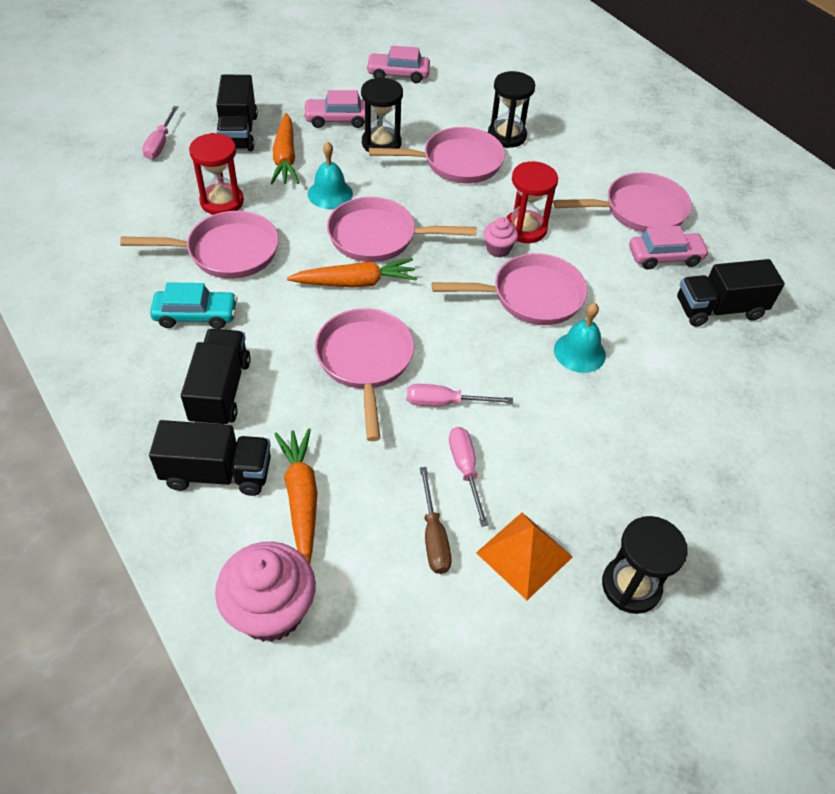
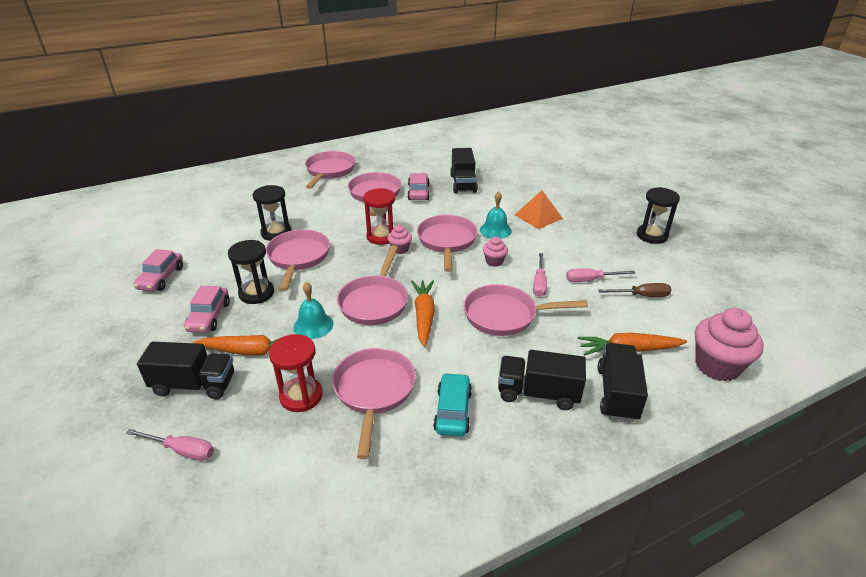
camera: 80 degrees left, 15 degrees down
orange pyramid [476,513,572,600] -> orange pyramid moved to [515,190,563,229]
none -> pink pan [305,151,356,189]
none -> pink cupcake [483,237,508,267]

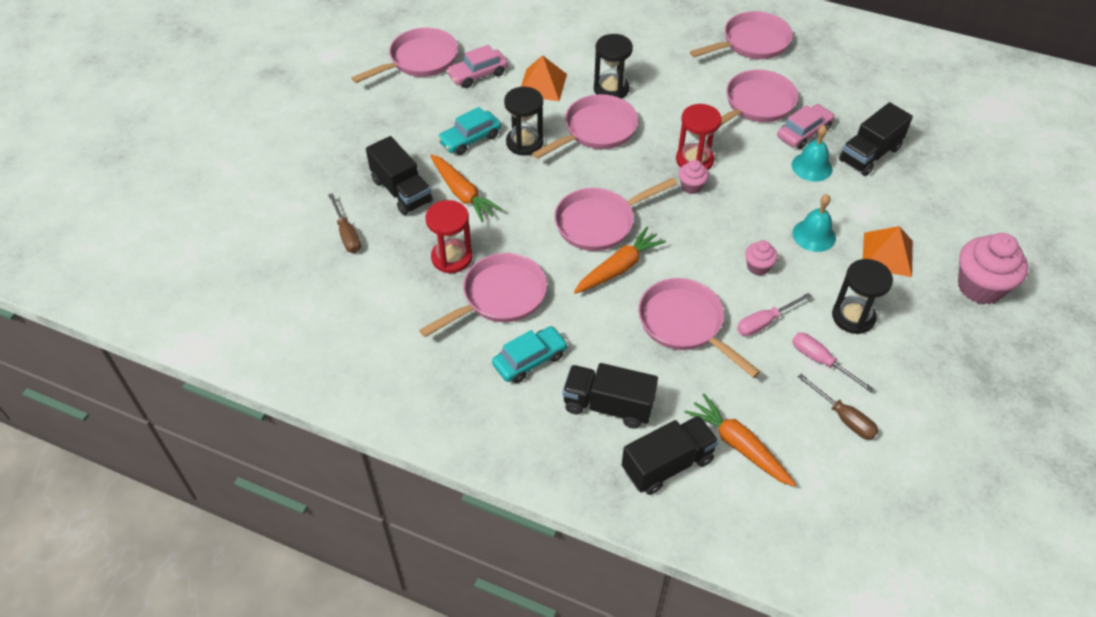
camera: 50 degrees right, 15 degrees up
pink screwdriver [126,429,214,461] -> brown screwdriver [328,193,361,253]
pink car [184,286,230,333] -> turquoise car [437,107,501,155]
turquoise bell [293,282,334,339] -> turquoise bell moved to [792,125,833,182]
pink pan [417,215,478,272] -> pink pan moved to [352,28,458,83]
black truck [498,350,586,410] -> black truck turned 45 degrees counterclockwise [563,363,658,429]
black hourglass [637,187,680,244] -> black hourglass moved to [832,259,893,334]
pink cupcake [695,308,764,382] -> pink cupcake moved to [958,233,1028,304]
none -> orange pyramid [521,55,567,101]

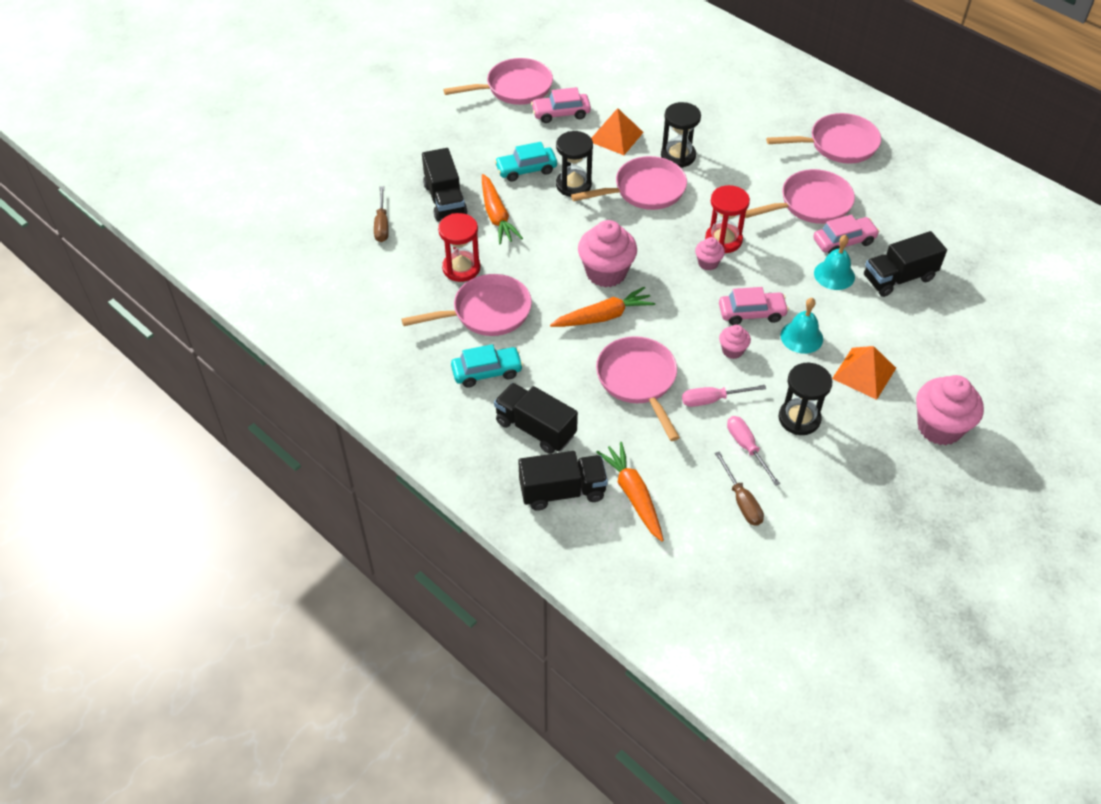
camera: 20 degrees right, 0 degrees up
pink pan [554,178,677,251] -> pink cupcake [578,220,637,287]
none -> pink car [719,287,789,325]

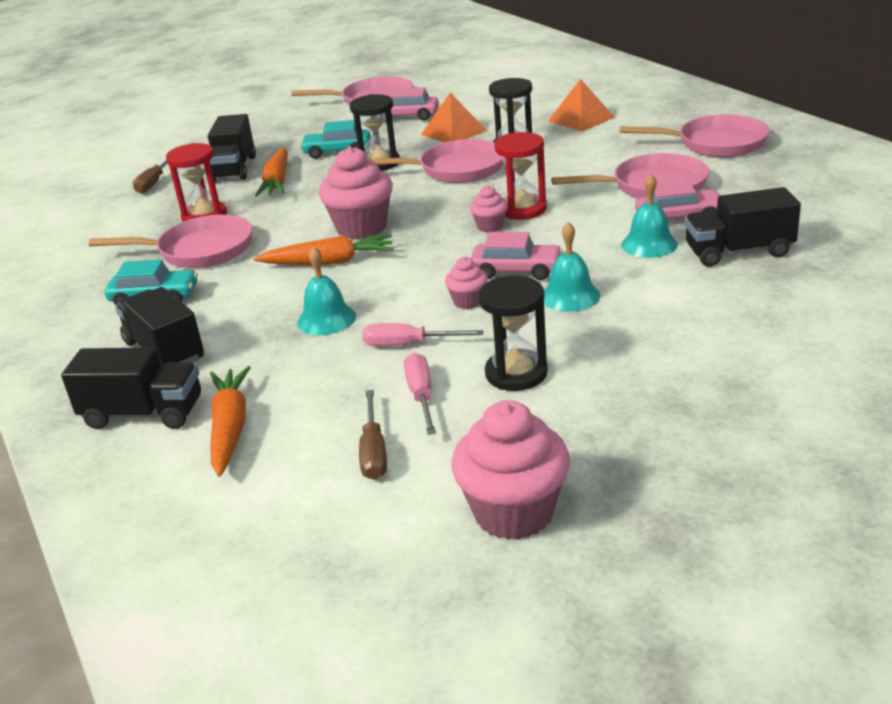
camera: 20 degrees right, 20 degrees down
pink pan [596,336,680,441] -> turquoise bell [297,246,356,335]
orange pyramid [832,346,896,400] -> orange pyramid moved to [548,79,615,132]
pink cupcake [916,375,984,445] -> pink cupcake moved to [451,400,570,540]

